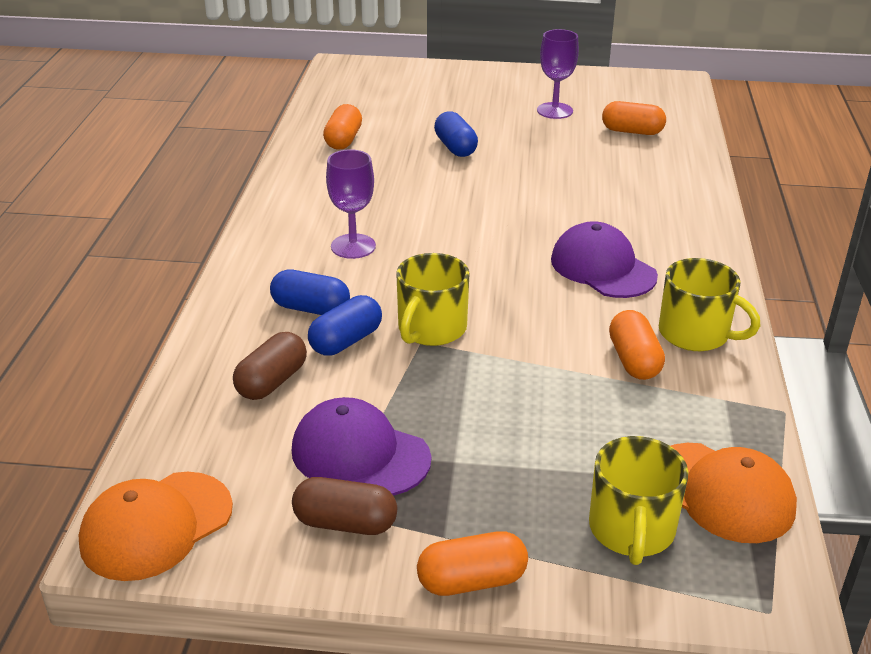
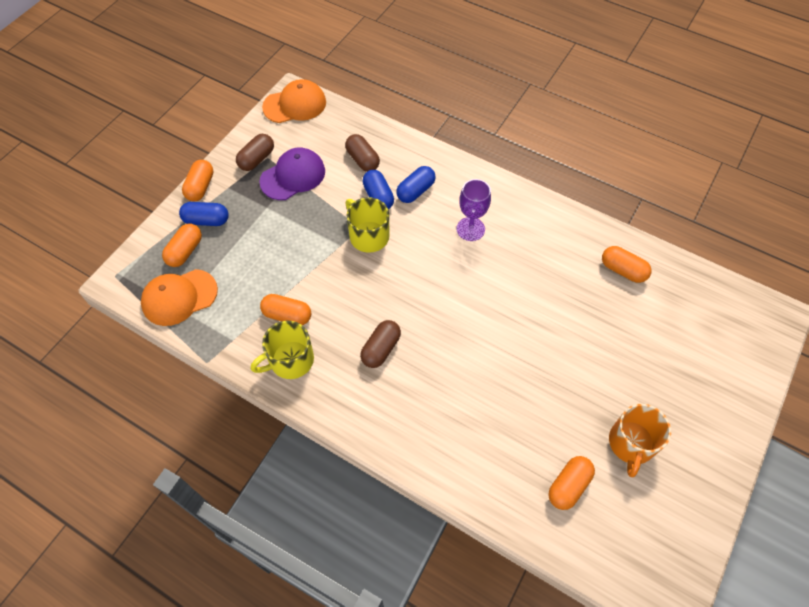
camera: 115 degrees right, 25 degrees up
orange cap [78,472,233,581] -> orange cap turned 90 degrees clockwise [262,79,326,123]
blue capsule [434,111,478,157] -> blue capsule moved to [179,202,229,226]
purple goblet [537,29,579,119] -> orange mug [609,404,671,477]
purple cap [551,221,658,298] -> brown capsule [360,320,401,368]
yellow mug [589,436,688,565] -> orange capsule [162,224,202,267]

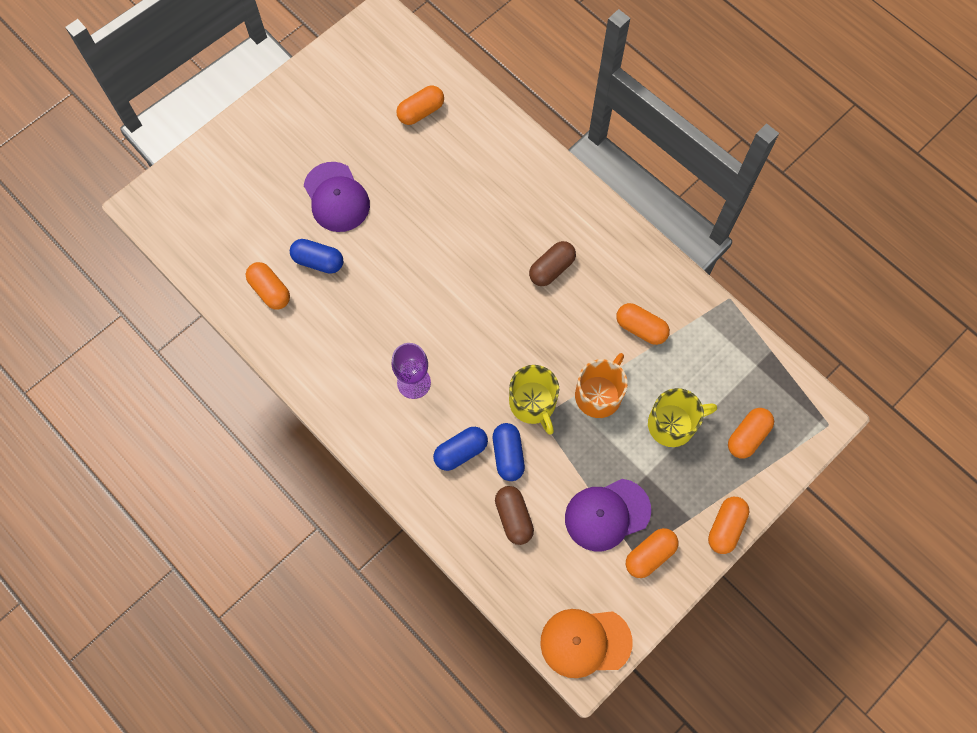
camera: 165 degrees left, 10 degrees up
orange cap [141,269,218,326] -> none
blue capsule [179,202,229,226] -> blue capsule moved to [290,239,343,274]
brown capsule [236,134,274,171] -> orange capsule [626,528,679,578]
yellow mug [251,321,314,379] -> yellow mug moved to [648,388,717,447]
orange mug [609,404,671,477] -> orange mug moved to [575,353,628,418]
none -> purple cap [304,162,370,232]

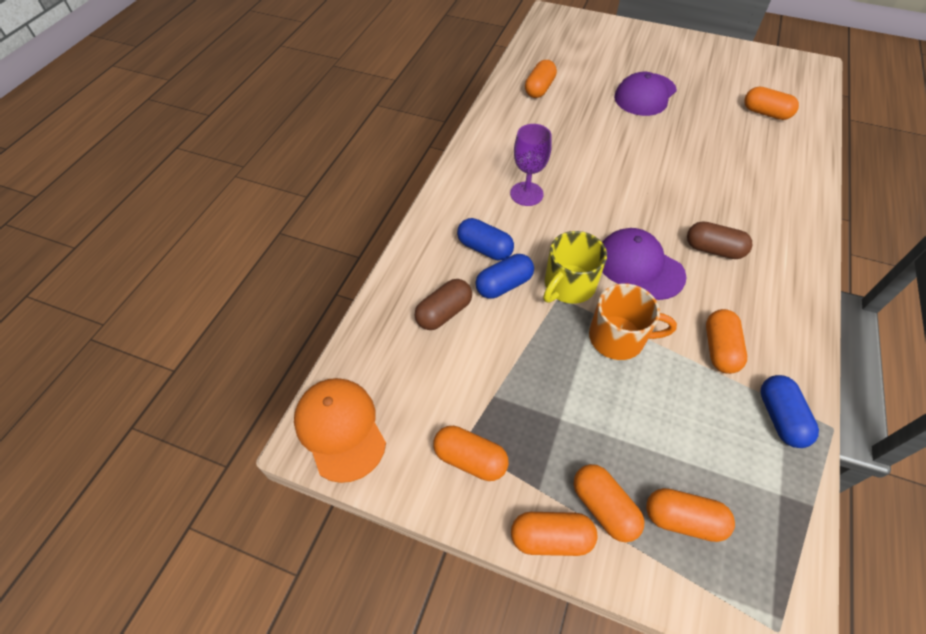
camera: 65 degrees right, 15 degrees down
blue capsule [290,239,343,274] -> blue capsule moved to [760,375,819,448]
purple cap [565,479,651,551] -> purple cap moved to [602,228,686,300]
yellow mug [648,388,717,447] -> none
none -> orange capsule [574,464,644,542]

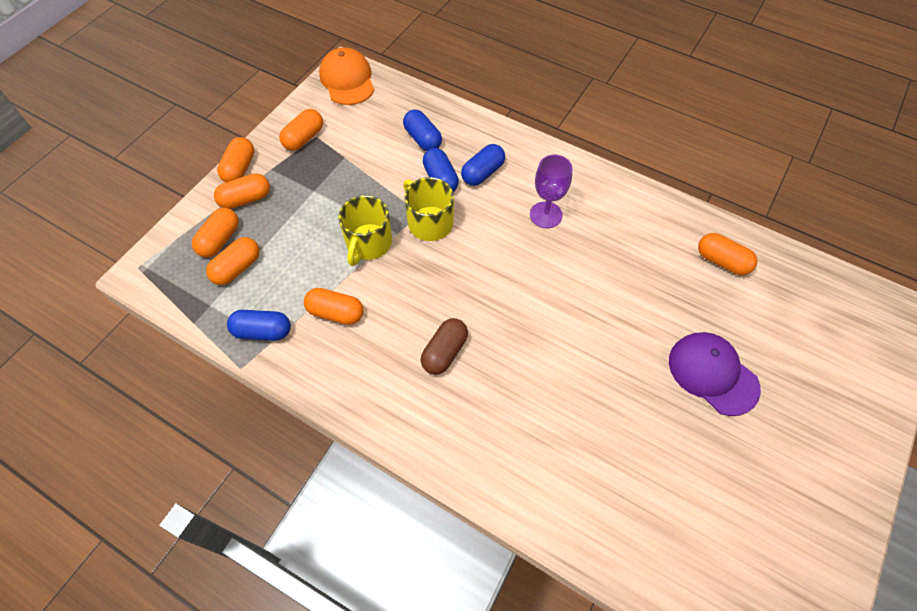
camera: 100 degrees right, 5 degrees up
orange cap [294,378,386,483] -> orange cap turned 90 degrees counterclockwise [319,47,374,105]
brown capsule [415,279,472,330] -> blue capsule [403,109,442,151]
orange mug [589,283,677,360] -> yellow mug [338,195,392,266]
purple cap [602,228,686,300] -> none
orange capsule [744,86,799,120] -> orange capsule moved to [206,237,260,285]

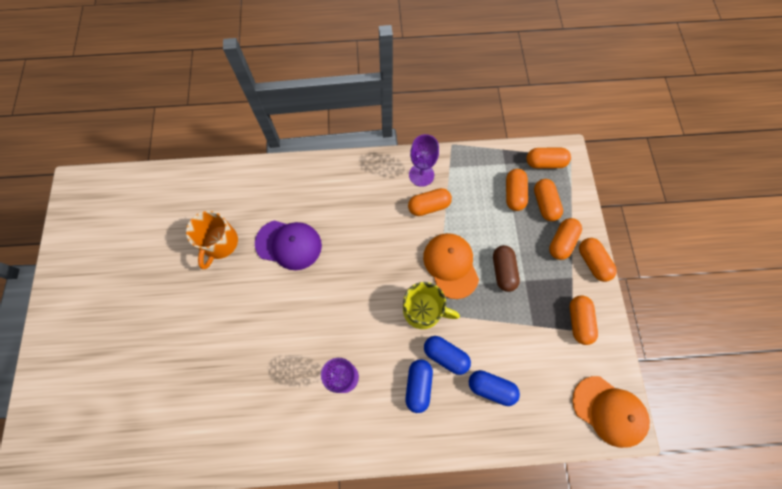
camera: 145 degrees right, 10 degrees up
blue capsule [227,310,291,341] -> none
yellow mug [338,195,392,266] -> orange cap [423,233,479,299]
brown capsule [421,318,468,375] -> brown capsule moved to [493,245,520,292]
purple cap [669,332,761,416] -> purple cap moved to [255,221,322,270]
orange capsule [698,233,757,275] -> orange capsule moved to [526,148,571,168]
none -> orange mug [186,211,238,269]
none -> purple goblet [409,134,439,187]

